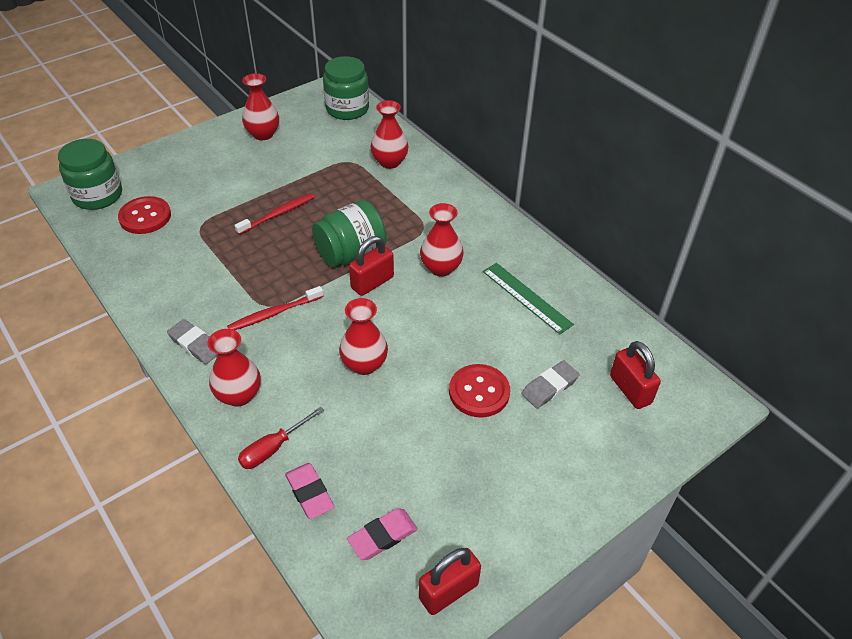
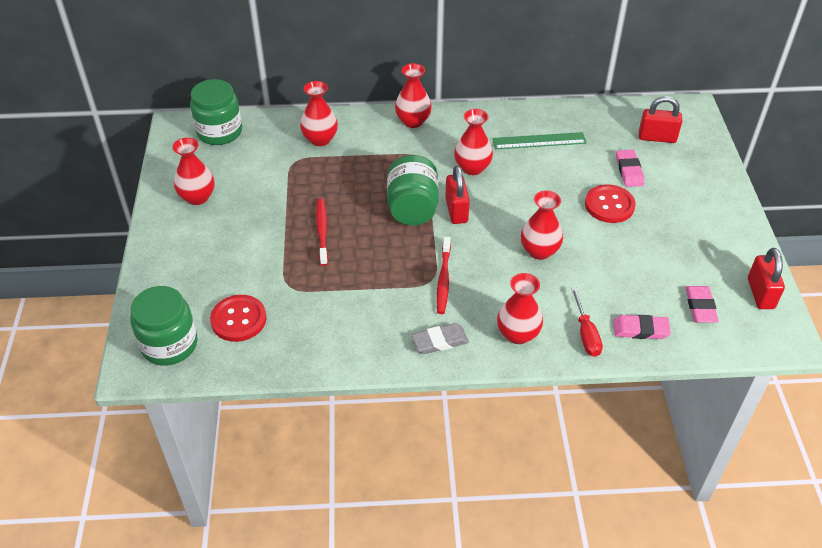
camera: 55 degrees left, 0 degrees up
grey eraser [521,360,580,409] -> pink eraser [616,150,644,187]
none -> red vase [395,63,432,128]

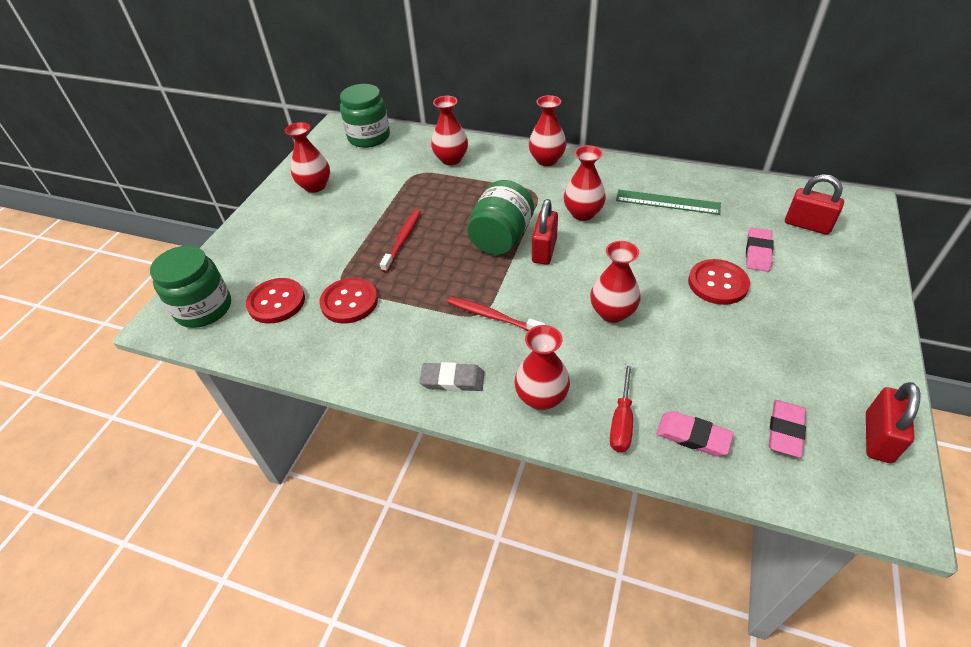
camera: 25 degrees right, 0 degrees up
red toothbrush [437,237,451,314] -> red toothbrush turned 90 degrees clockwise [447,297,546,331]
none -> red button [319,278,378,324]

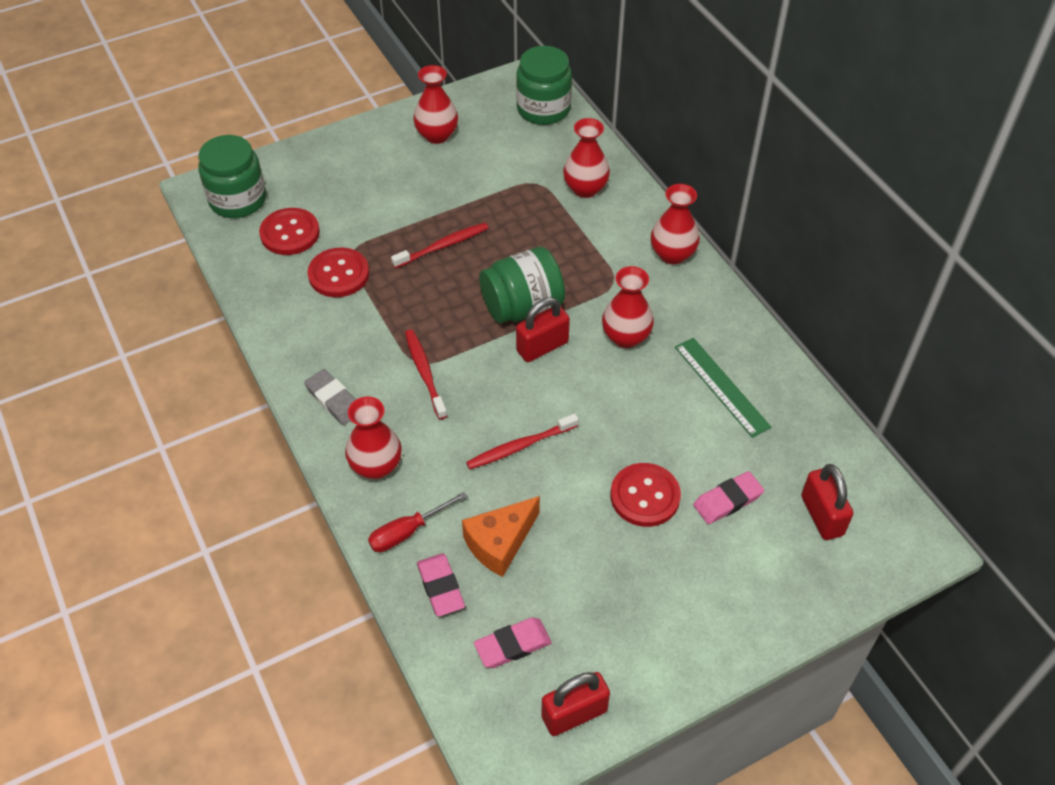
camera: 40 degrees right, 5 degrees up
red vase [590,241,641,323] -> red toothbrush [466,414,579,469]
none -> orange cheese [462,496,540,577]

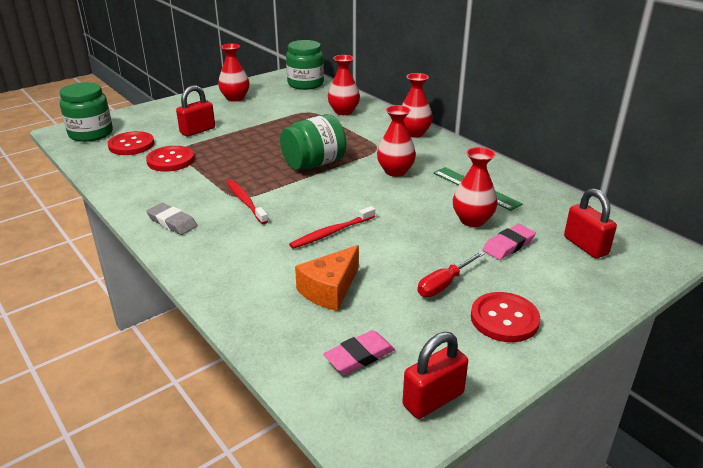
camera: 10 degrees left, 20 degrees down
red vase [345,397,402,479] -> red vase moved to [453,147,498,227]
red screwdriver [368,492,467,552] -> red screwdriver moved to [417,251,485,297]
red toothbrush [391,223,489,268] -> none
pink eraser [417,553,465,617] -> none
red padlock [516,297,570,362] -> red padlock moved to [176,85,215,137]
red button [610,463,681,527] -> red button moved to [471,292,540,342]

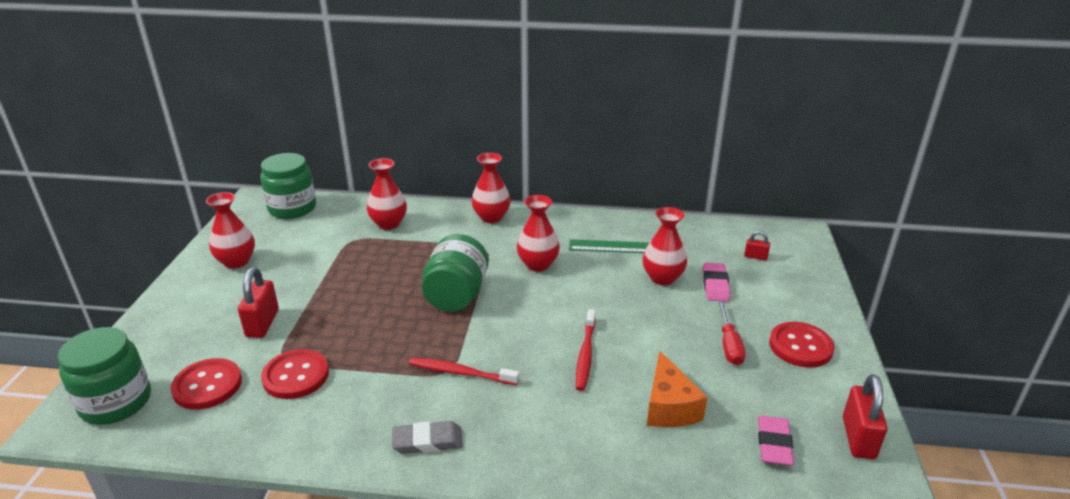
camera: 45 degrees left, 0 degrees up
red padlock [564,188,617,258] -> red padlock [744,231,770,260], size x0.53

